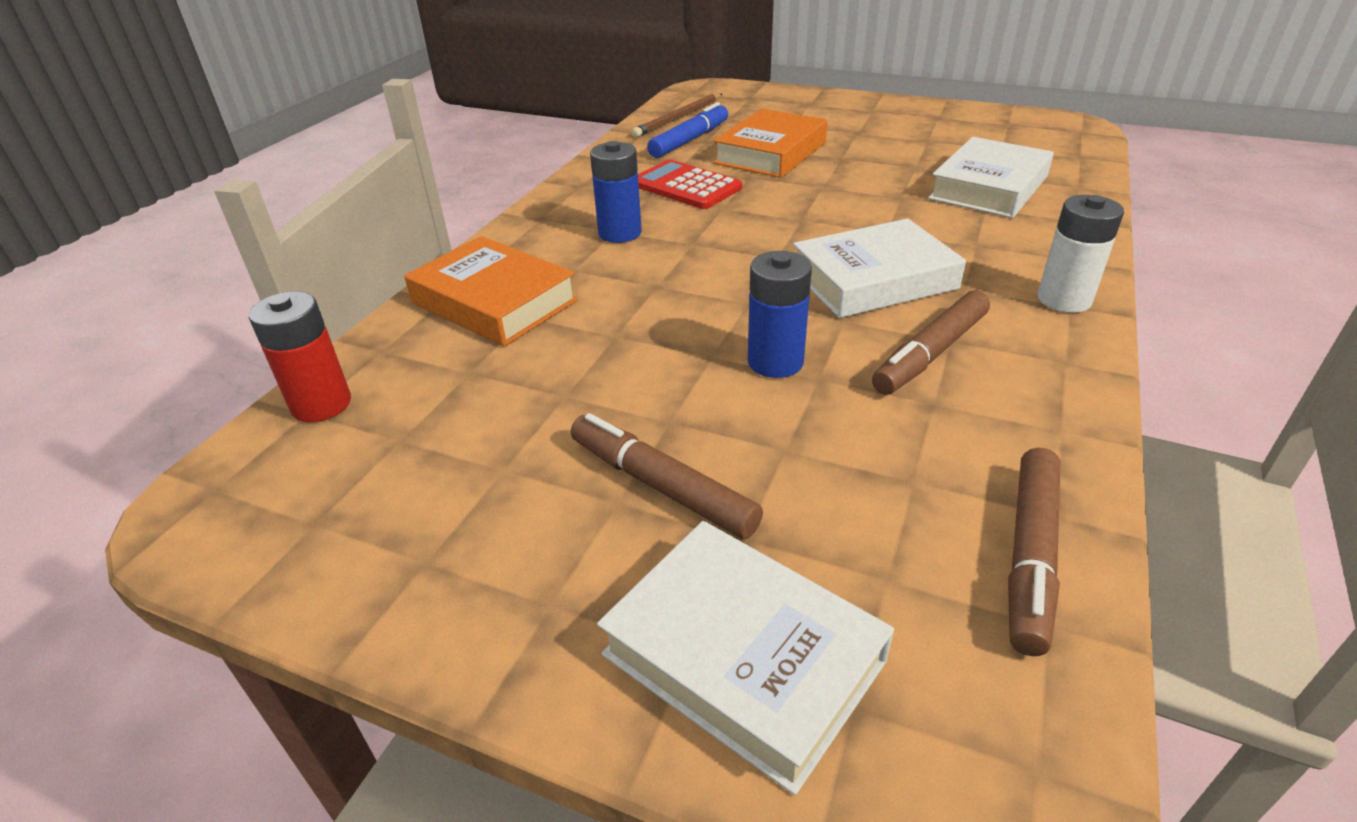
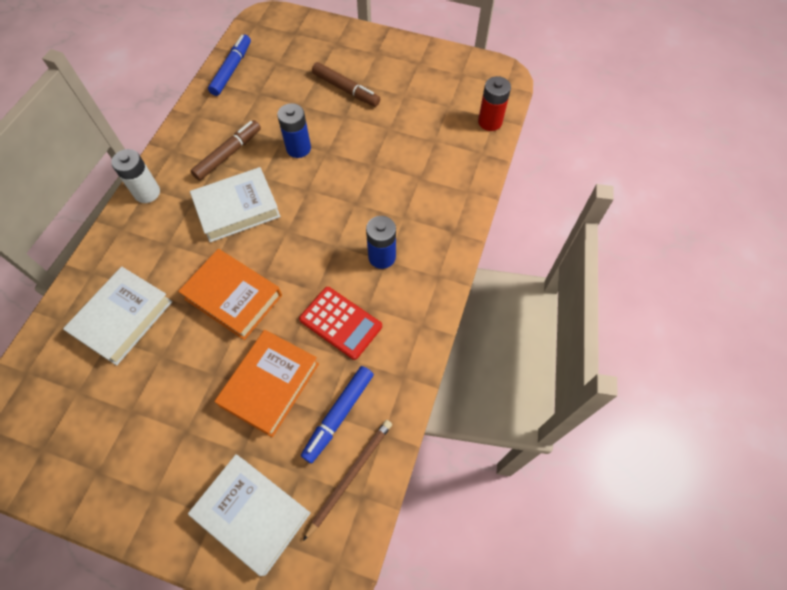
camera: 175 degrees right, 25 degrees up
orange book [404,236,578,346] -> orange book moved to [178,249,282,340]
white book [597,521,894,795] -> white book moved to [188,454,311,576]
brown marker [1008,448,1061,656] -> blue marker [208,35,251,96]

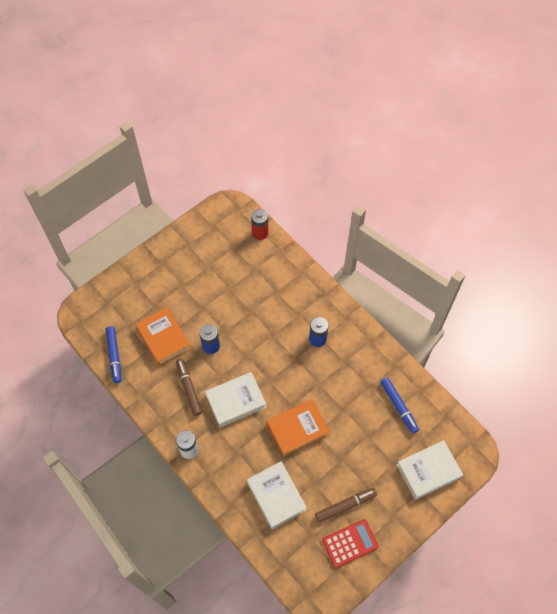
camera: 60 degrees left, 0 degrees up
white book [190,167,281,242] -> white book turned 60 degrees clockwise [205,372,266,427]
blue marker [208,35,251,96] -> blue marker turned 150 degrees counterclockwise [106,326,121,383]
orange book [214,330,319,437] -> orange book moved to [135,307,191,366]
red calculator [299,287,382,360] -> red calculator moved to [322,519,379,568]
brown pencil [303,420,392,541] -> none
brown marker [312,62,380,107] -> brown marker moved to [315,488,377,523]

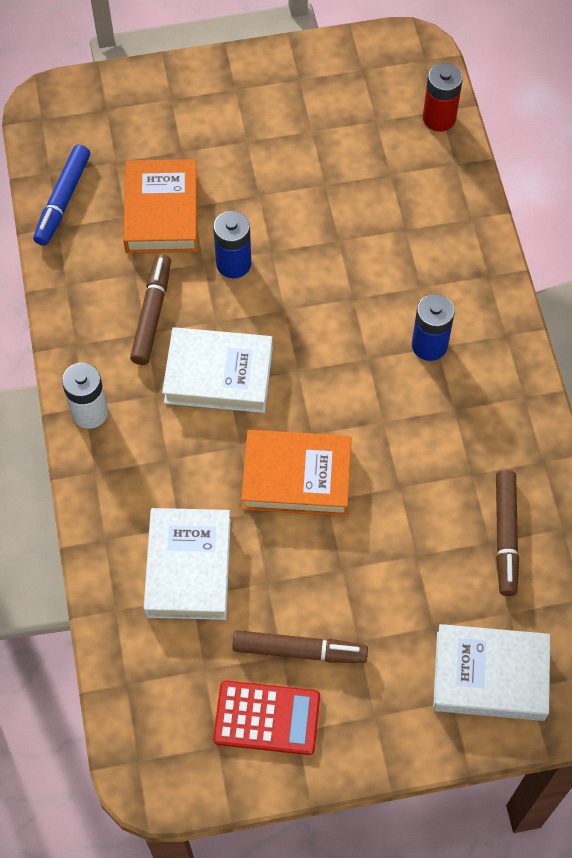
camera: 30 degrees right, 0 degrees up
blue marker [380,377,419,434] -> brown marker [496,470,519,596]

